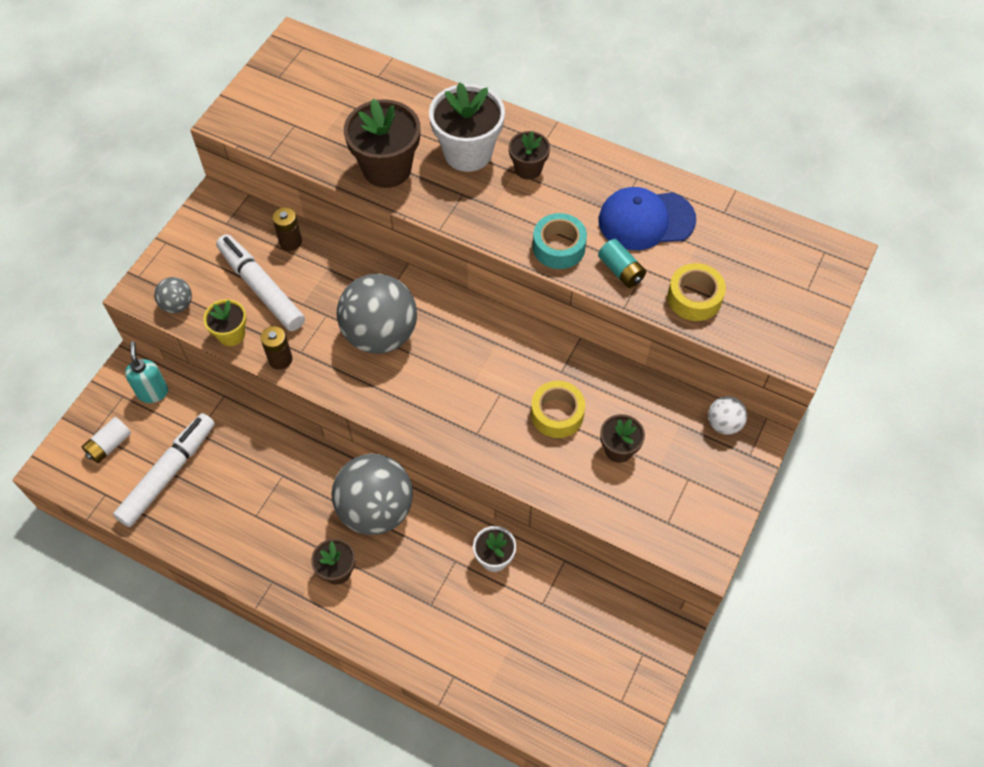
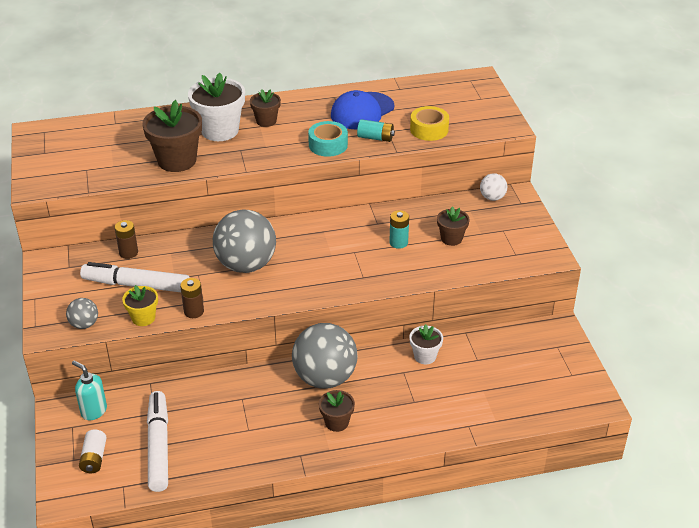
camera: 40 degrees left, 20 degrees down
yellow tape [531,381,585,438] -> turquoise battery [389,210,409,249]

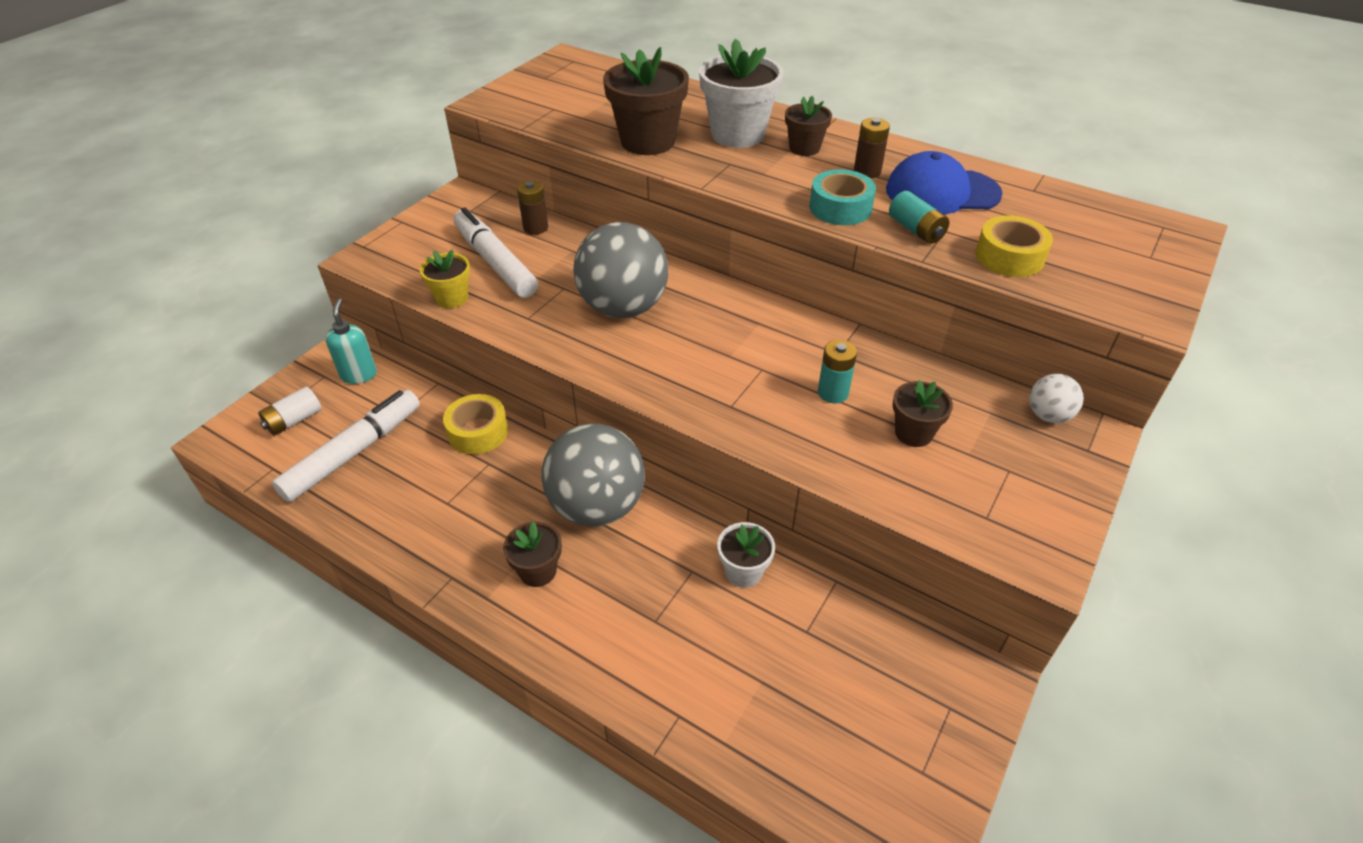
camera: 45 degrees right, 5 degrees up
grey ball [66,298,98,329] -> none
brown battery [180,278,204,318] -> brown battery moved to [854,118,890,178]
none -> yellow tape [443,394,508,454]

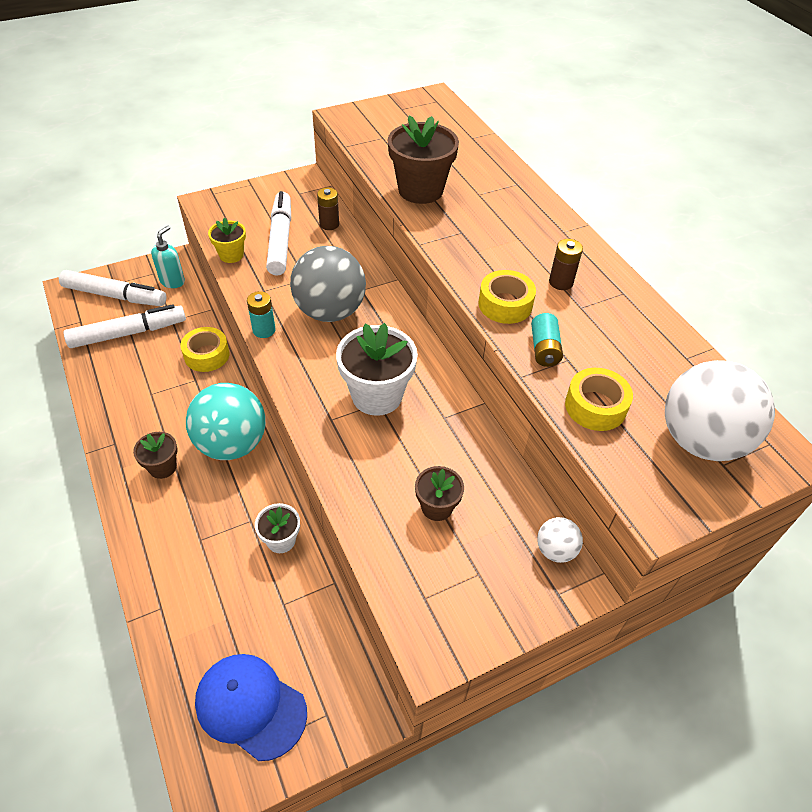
camera: 30 degrees right, 5 degrees up
white battery [258,387,322,436] -> white marker [59,270,166,306]
grey ball [541,423,645,526] -> turquoise ball [186,383,266,460]
white flower pot [699,38,784,148] -> white flower pot moved to [336,323,418,416]
brown flower pot [785,96,832,156] -> none
turquoise tape [809,169,876,225] -> yellow tape [478,270,536,324]
turquoise battery [818,340,857,403] -> turquoise battery moved to [247,291,276,338]
blue cap [886,151,1003,214] -> blue cap moved to [195,654,307,761]
none -> white ball [665,360,775,461]

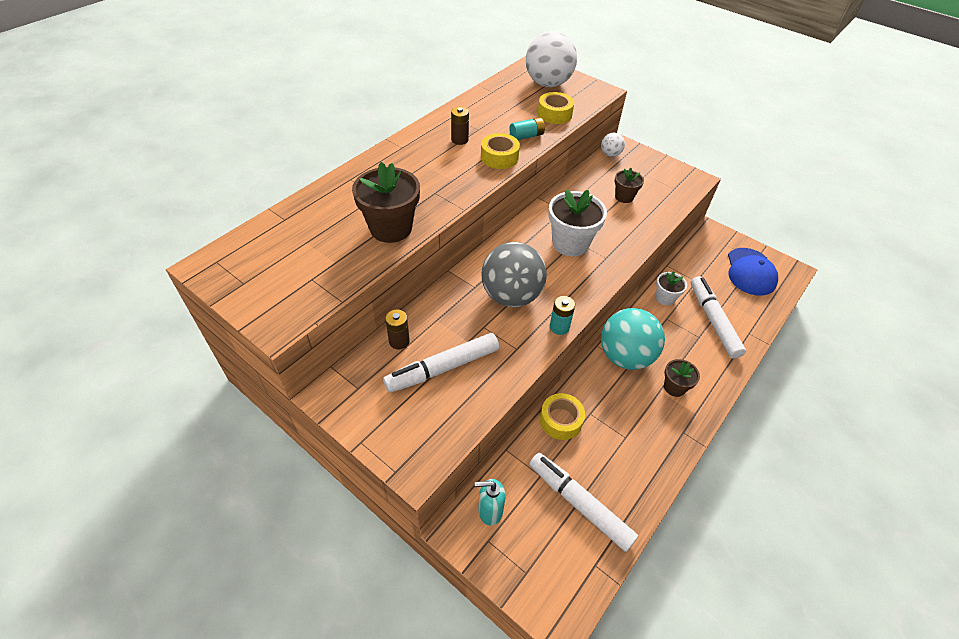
camera: 115 degrees left, 0 degrees up
white marker [59,270,166,306] -> white marker moved to [691,276,746,359]
yellow flower pot [208,217,246,263] -> none

